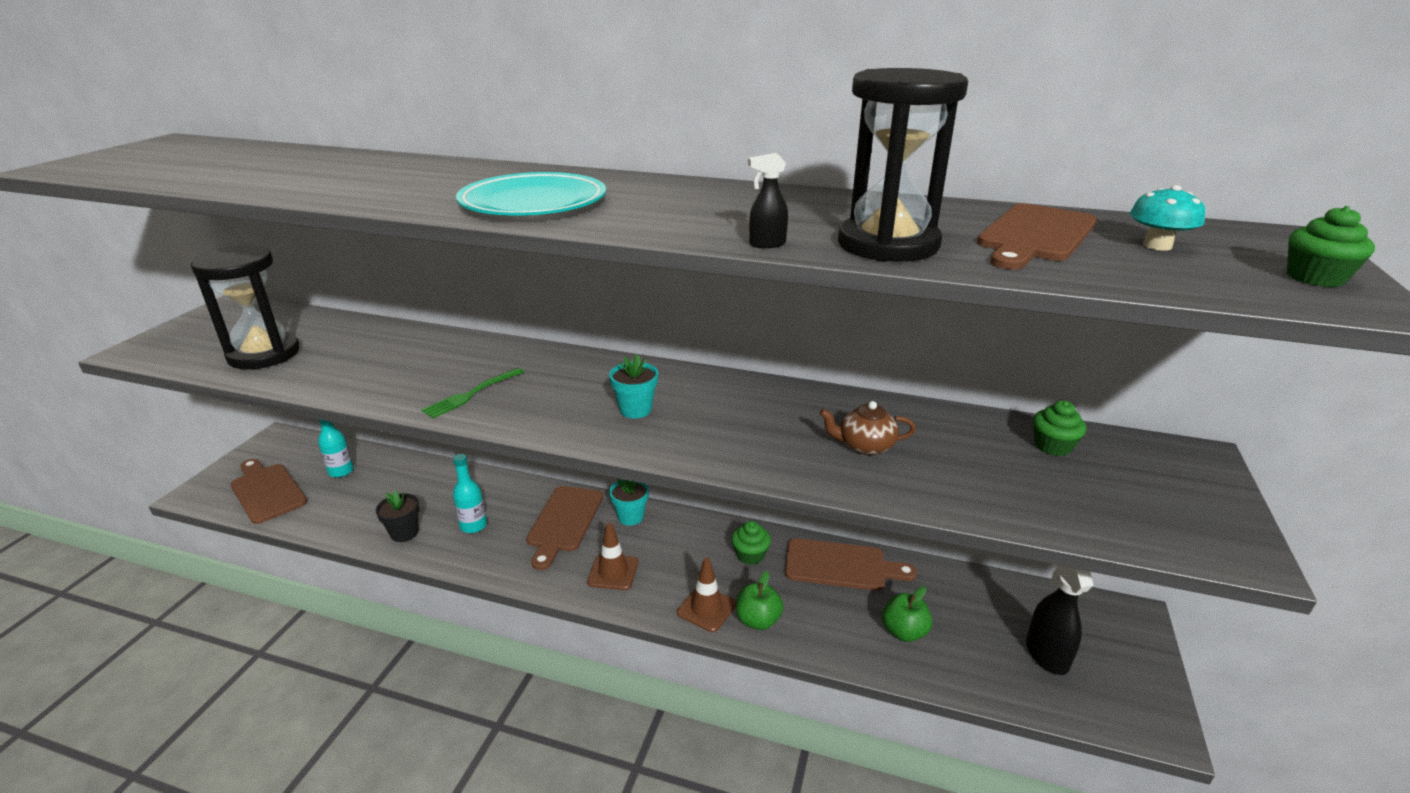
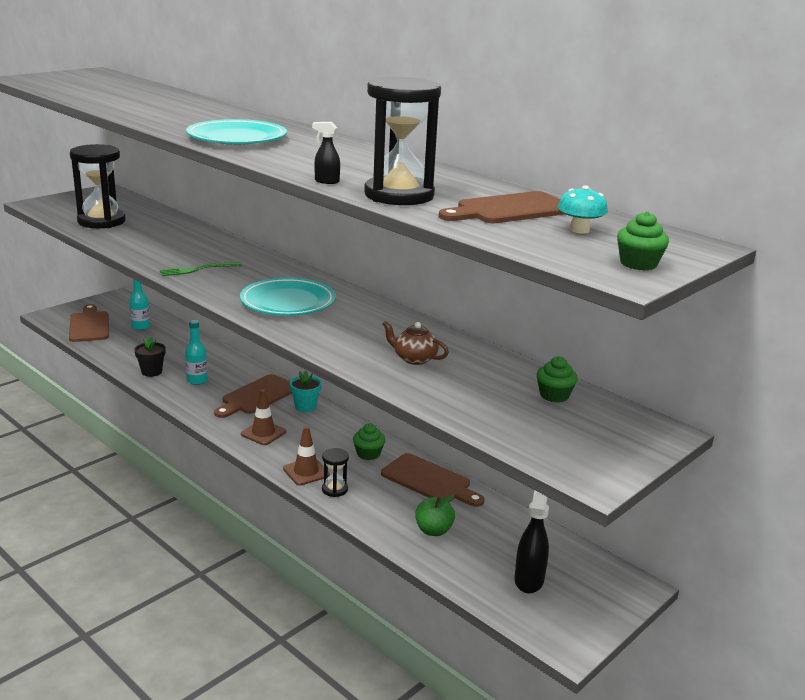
camera: 25 degrees right, 5 degrees down
turquoise flower pot [609,354,658,418] -> turquoise plate [240,277,336,316]
green apple [736,571,784,630] -> black hourglass [322,448,349,497]

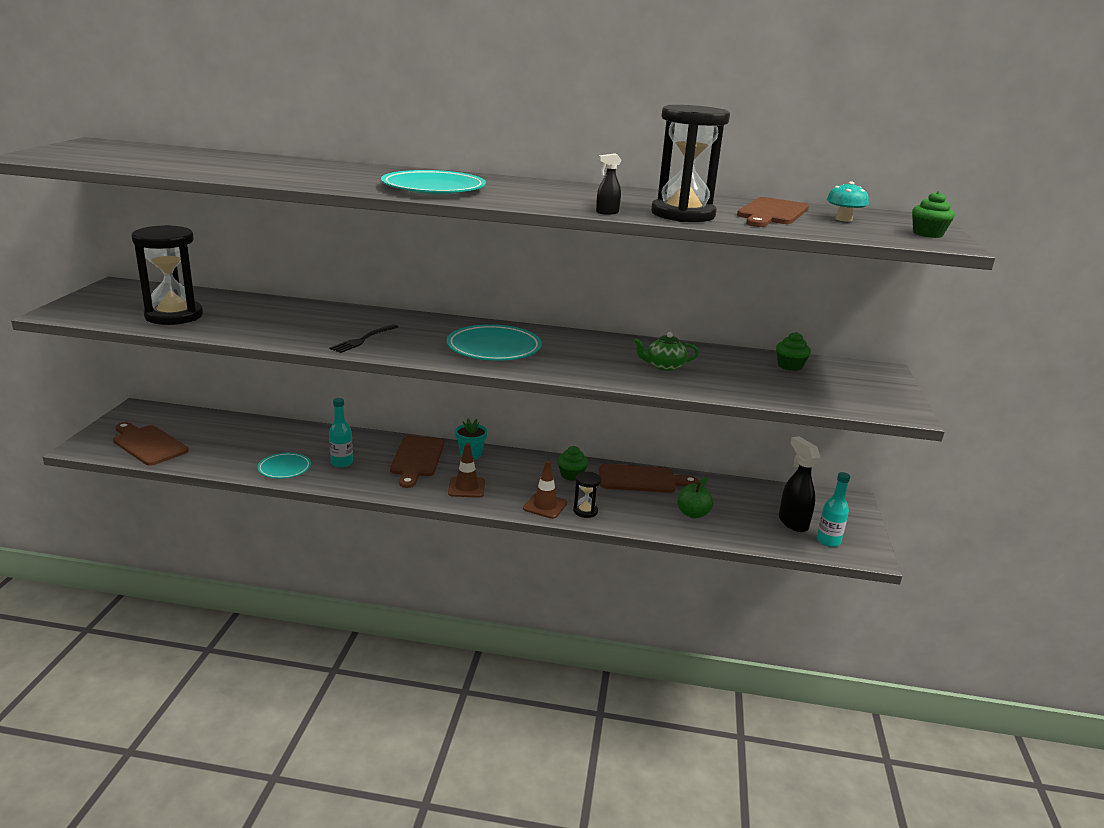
camera: 35 degrees left, 0 degrees up
turquoise bottle [129,279,150,330] -> turquoise bottle moved to [817,472,850,547]
black flower pot [134,337,166,377] -> turquoise plate [257,453,311,479]
green fork [160,262,242,276] -> black fork [330,324,398,353]
brown teapot [383,321,449,365] -> green teapot [633,332,699,371]

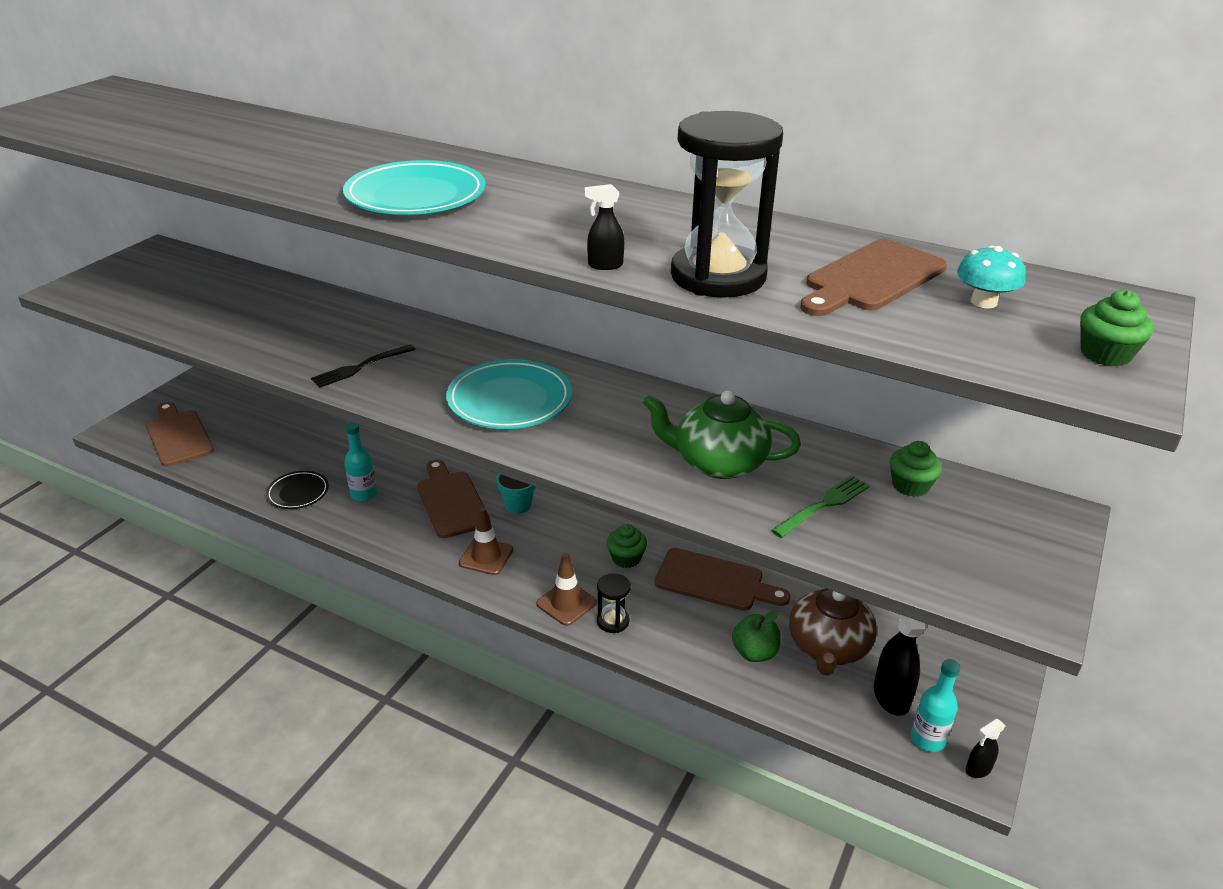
camera: 20 degrees right, 10 degrees up
black hourglass [131,225,203,325] -> none
turquoise plate [257,453,311,479] -> black plate [266,471,329,509]
brown cutting board [390,436,444,488] -> brown cutting board turned 135 degrees clockwise [417,460,491,538]
green teapot [633,332,699,371] -> green teapot [643,390,801,479], size x1.64
none -> green fork [771,475,870,538]
none -> brown teapot [789,588,877,676]
none -> black spray bottle [966,719,1006,778]

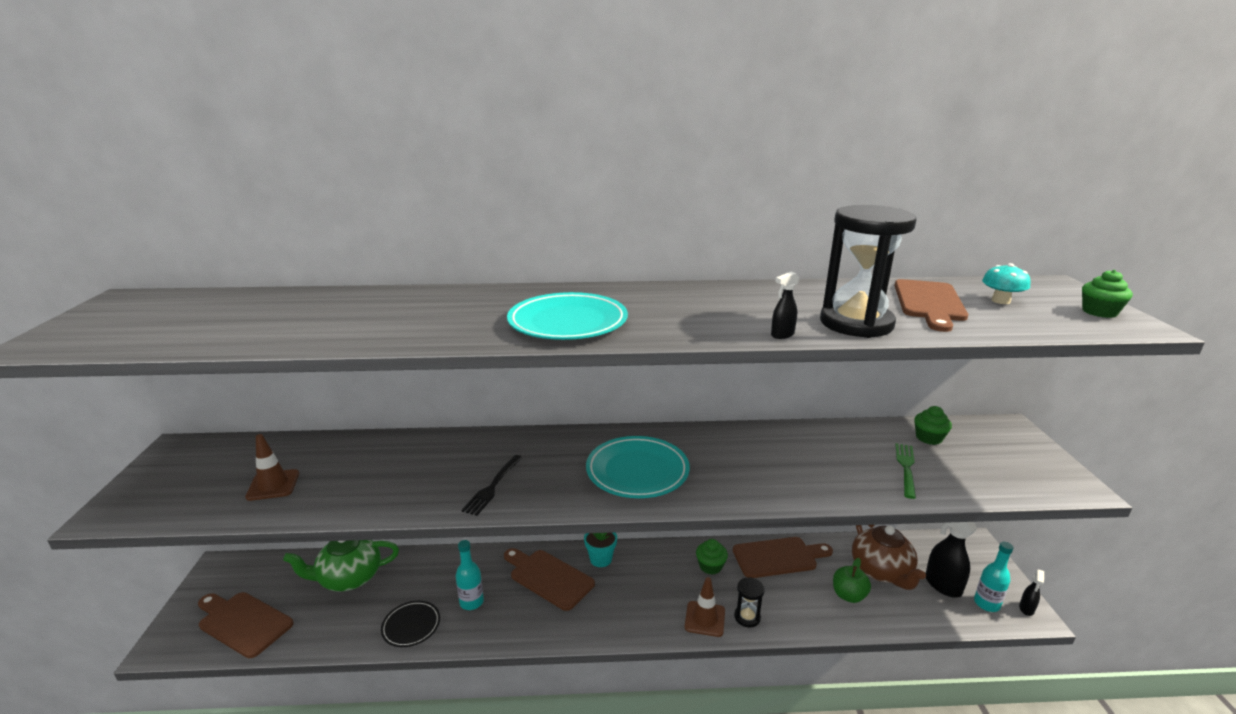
camera: 30 degrees left, 10 degrees down
brown traffic cone [459,507,513,575] -> brown traffic cone moved to [245,434,299,501]
green teapot [643,390,801,479] -> green teapot moved to [283,540,399,591]

